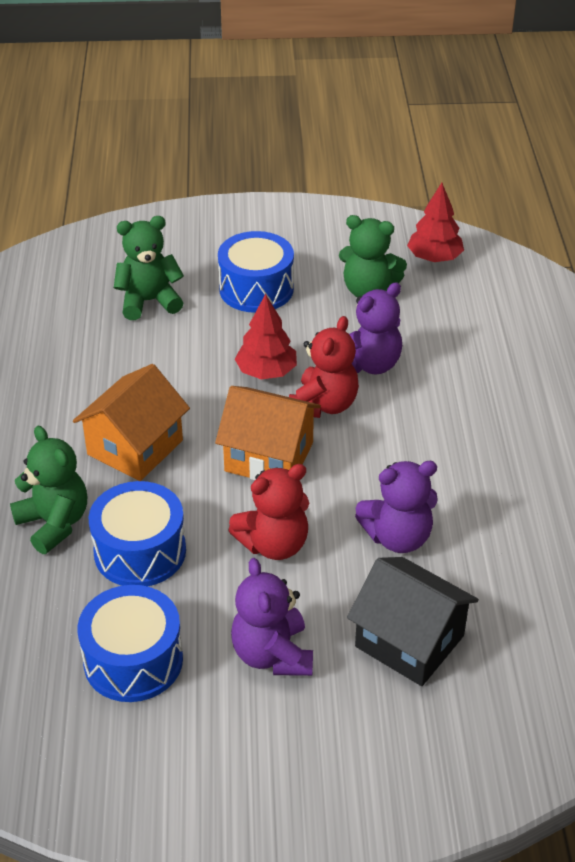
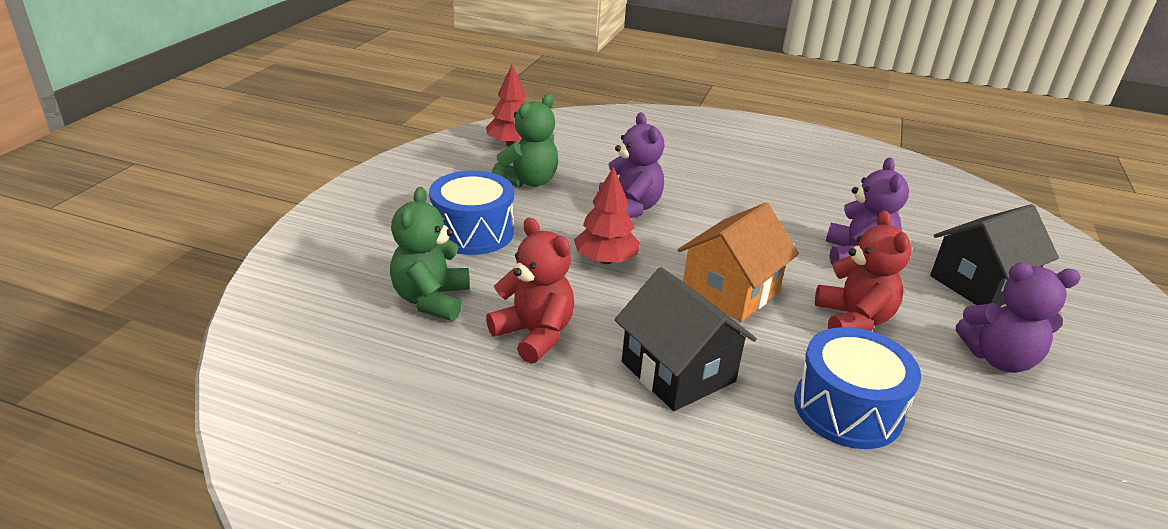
camera: 70 degrees left, 10 degrees down
green teddy bear [10,426,87,554] -> none
orange house [73,364,190,481] -> black house [615,267,757,411]
blue drum [77,585,183,702] -> none
red teddy bear [289,316,359,418] -> red teddy bear moved to [486,218,574,364]

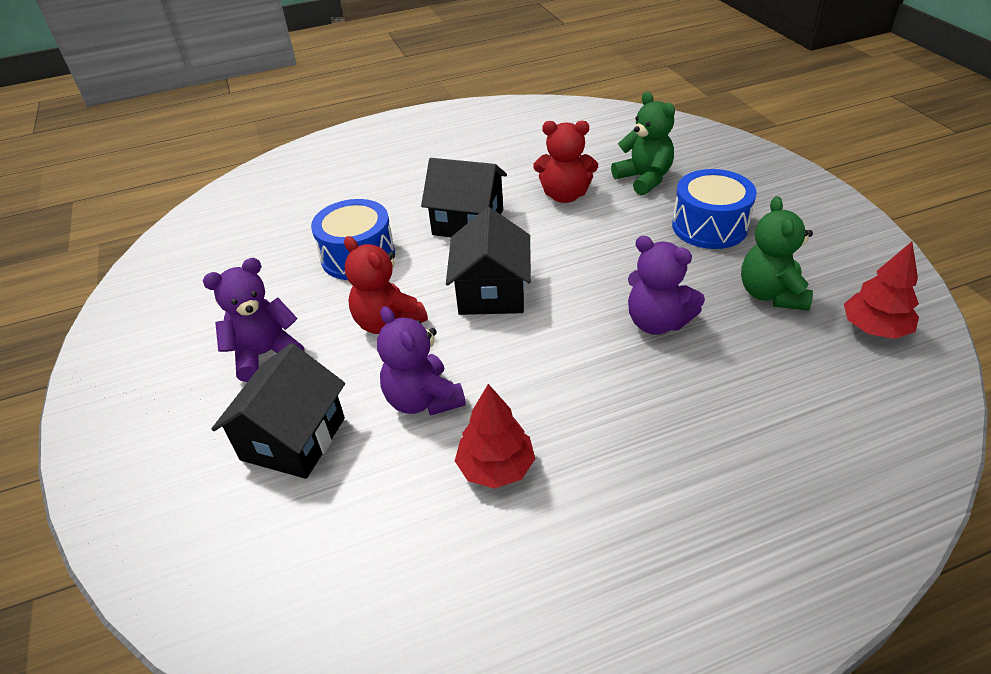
camera: 145 degrees right, 10 degrees up
red tree [574,166,640,264] -> red tree moved to [455,384,535,489]
orange house [678,203,799,322] -> black house [446,207,531,315]

